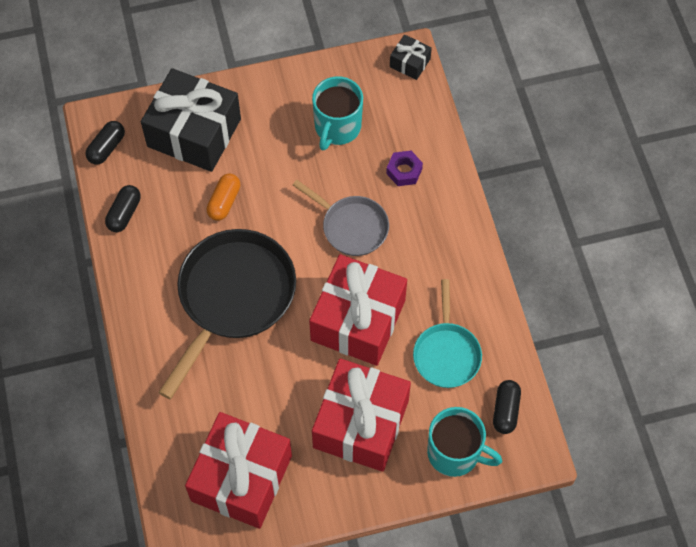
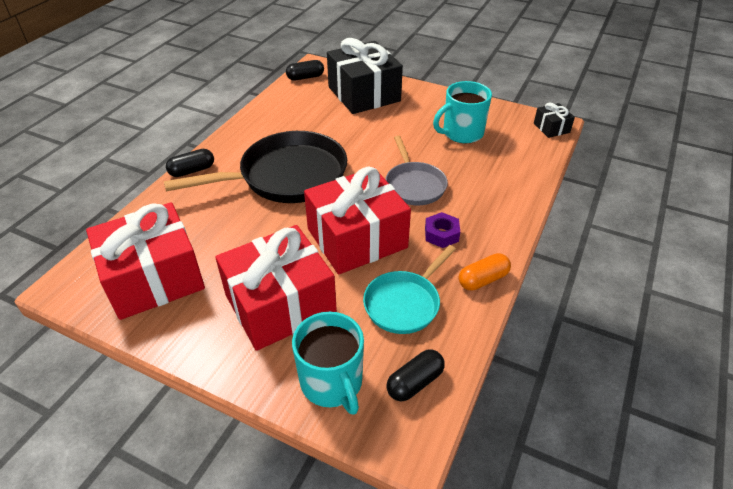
camera: 40 degrees right, 20 degrees down
black capsule [105,185,141,232] -> black capsule moved to [166,149,214,177]
orange capsule [207,173,240,221] -> orange capsule moved to [459,253,511,291]
purple nut [386,151,423,186] -> purple nut moved to [425,212,460,248]

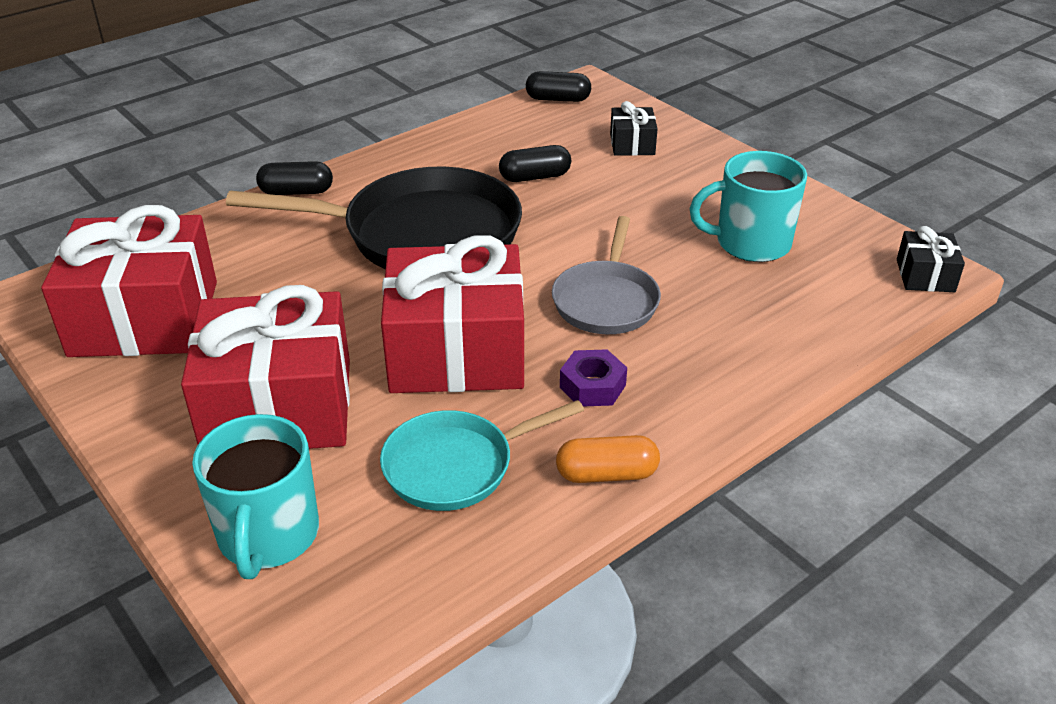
camera: 25 degrees right, 5 degrees down
black gift [327,38,403,114] -> black gift [610,101,658,156], size x0.44
black capsule [386,349,445,401] -> black capsule moved to [499,145,571,182]

